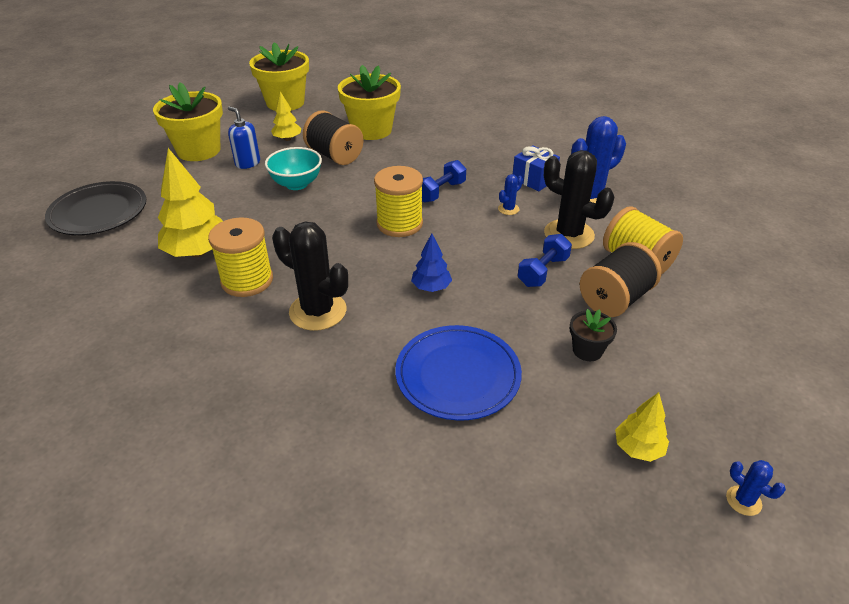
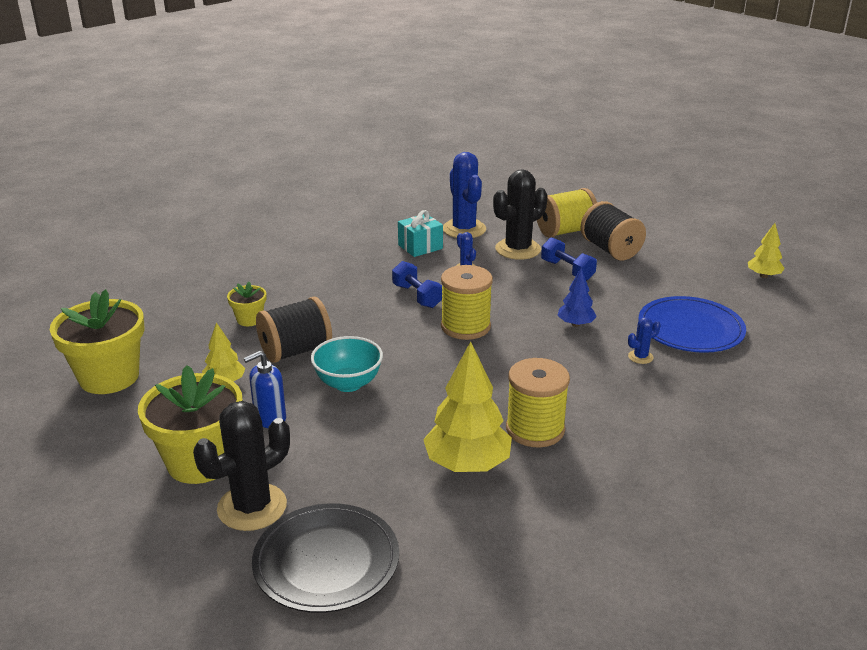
camera: 75 degrees left, 10 degrees down
black cactus [272,222,348,331] -> black cactus moved to [193,401,290,531]
yellow flower pot [338,65,401,140] -> yellow flower pot [227,282,266,326], size x0.49
blue gift [513,145,560,191] -> turquoise gift [398,210,443,257]
black flower pot [570,309,617,361] -> none
blue cactus [726,460,786,516] -> blue cactus moved to [628,317,660,364]

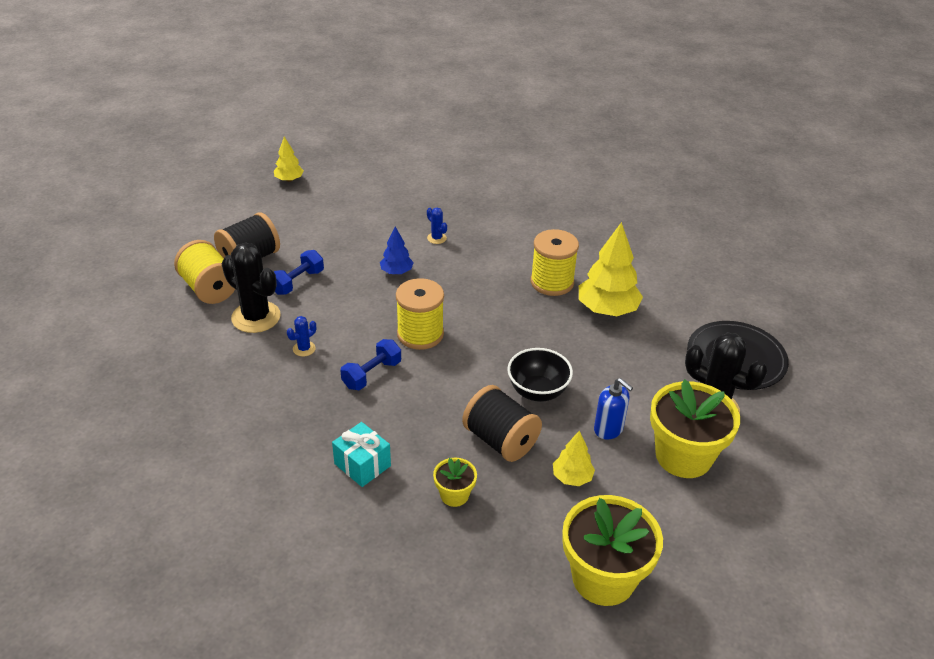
camera: 105 degrees left, 10 degrees up
turquoise bowl [311,336,383,392] -> black bowl [507,348,573,402]
turquoise gift [398,210,443,257] -> turquoise gift moved to [332,422,391,487]
blue cactus [443,152,486,238] -> none
blue plate [638,296,746,353] -> none

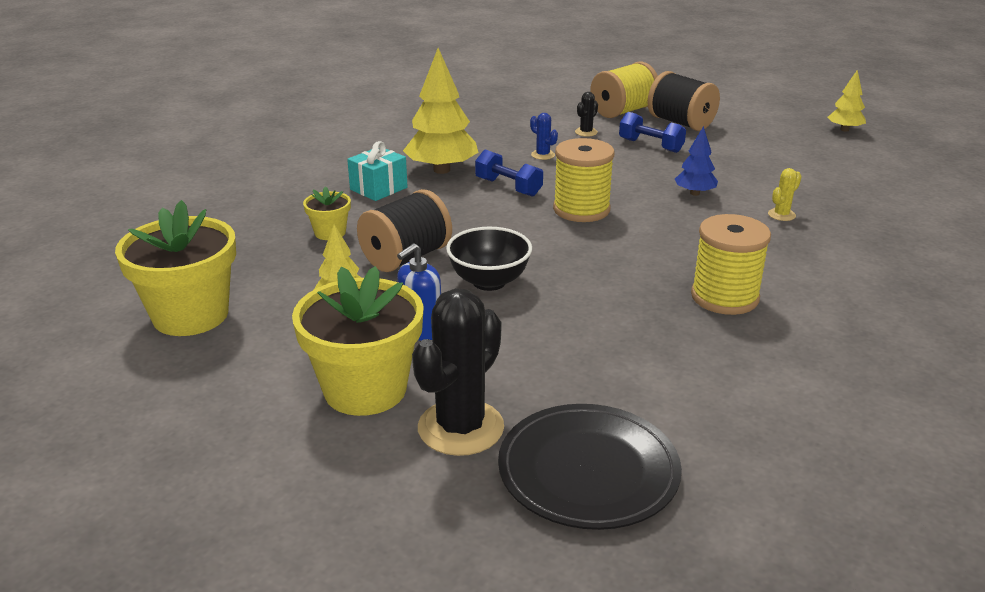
camera: 90 degrees right, 10 degrees down
black cactus [222,242,281,333] -> black cactus [575,92,598,137], size x0.45
blue cactus [427,207,447,244] -> yellow cactus [768,168,802,221]
yellow tree [579,222,643,316] -> yellow tree moved to [403,48,479,174]

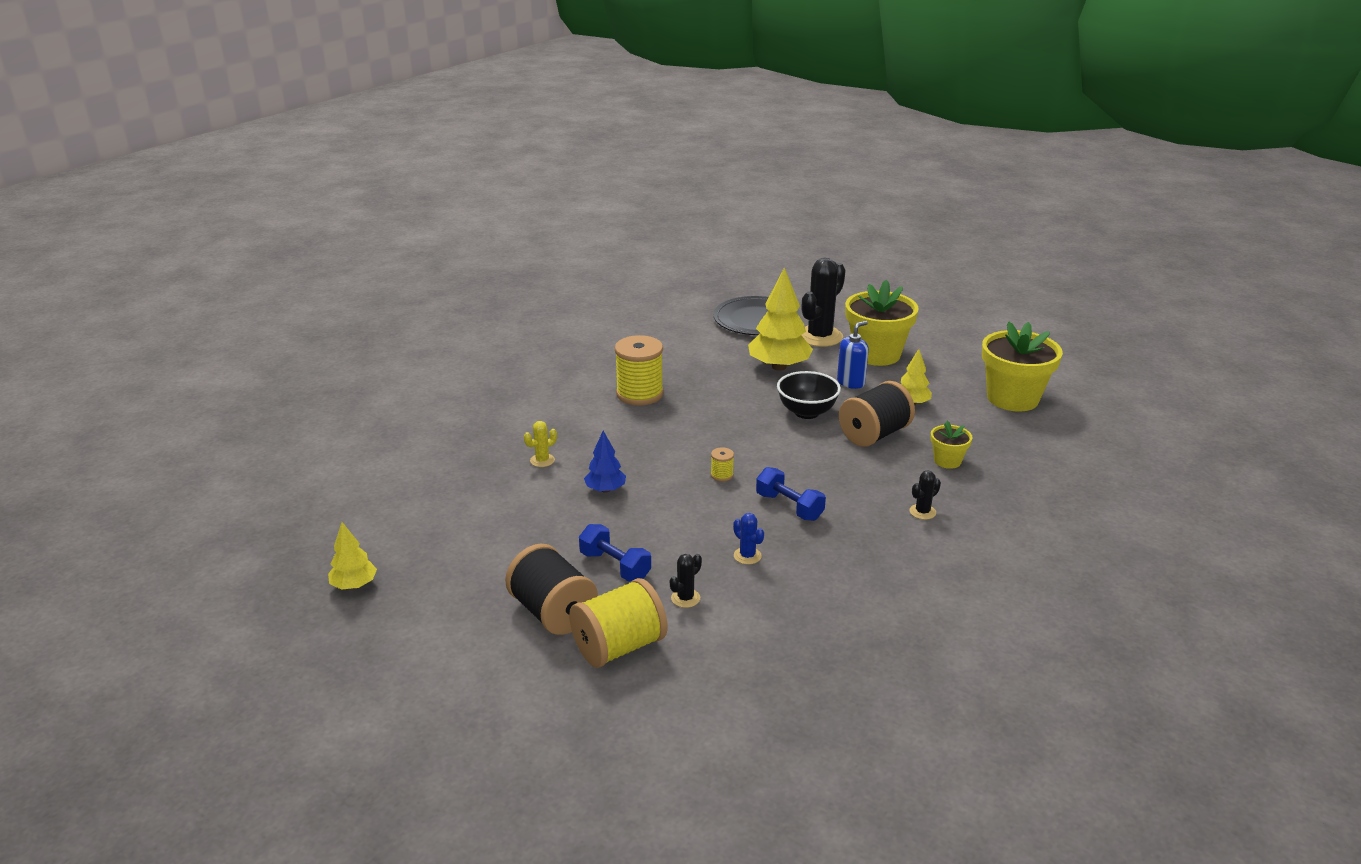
camera: 175 degrees left, 0 degrees up
turquoise gift [347,141,408,201] -> black cactus [910,470,941,520]
yellow tree [403,48,479,174] -> yellow tree moved to [748,267,813,371]
yellow spool [553,138,615,222] -> yellow spool [711,447,734,481], size x0.43

